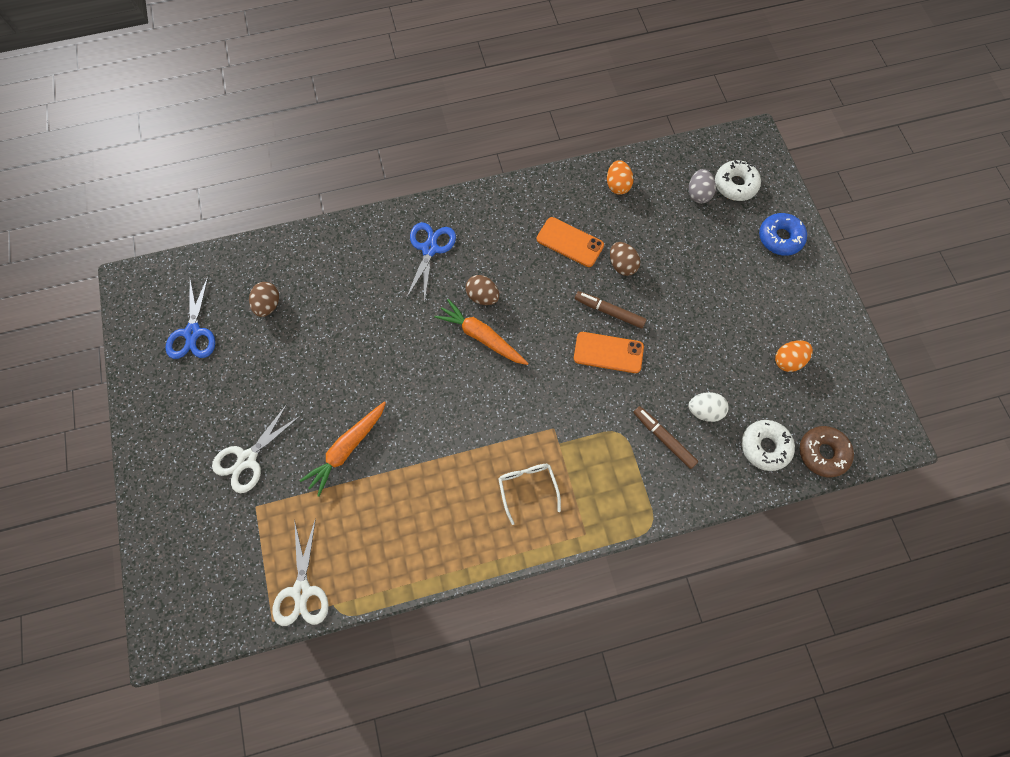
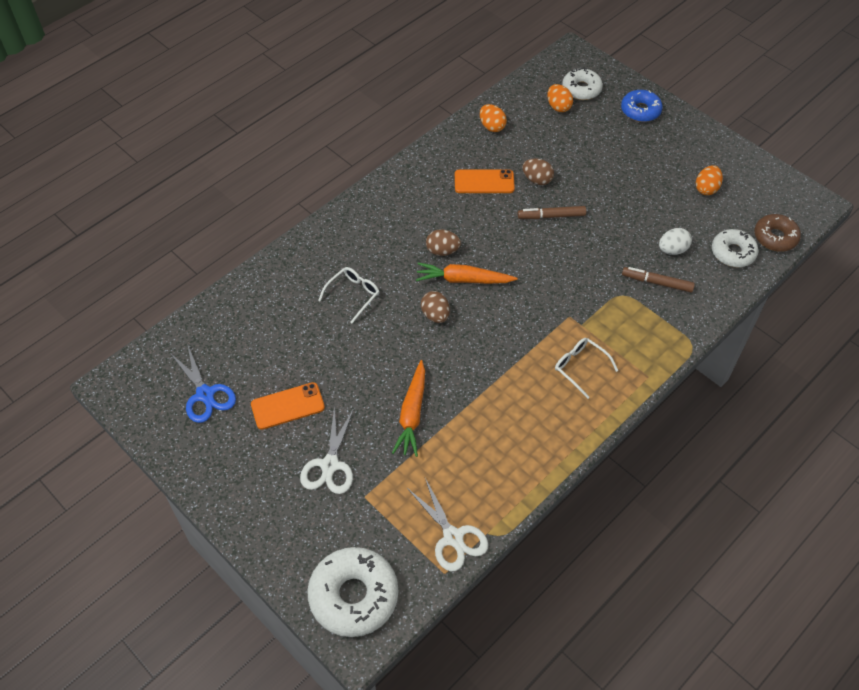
camera: 30 degrees left, 15 degrees down
brown egg [249,282,279,317] -> brown egg moved to [421,291,450,323]
blue scissors [406,222,456,304] -> none
orange phone [574,332,644,373] -> orange phone moved to [251,382,325,430]
grey egg [689,169,716,203] -> orange egg [547,84,573,112]
none -> white donut [307,547,398,637]
none -> white glasses [318,267,379,323]

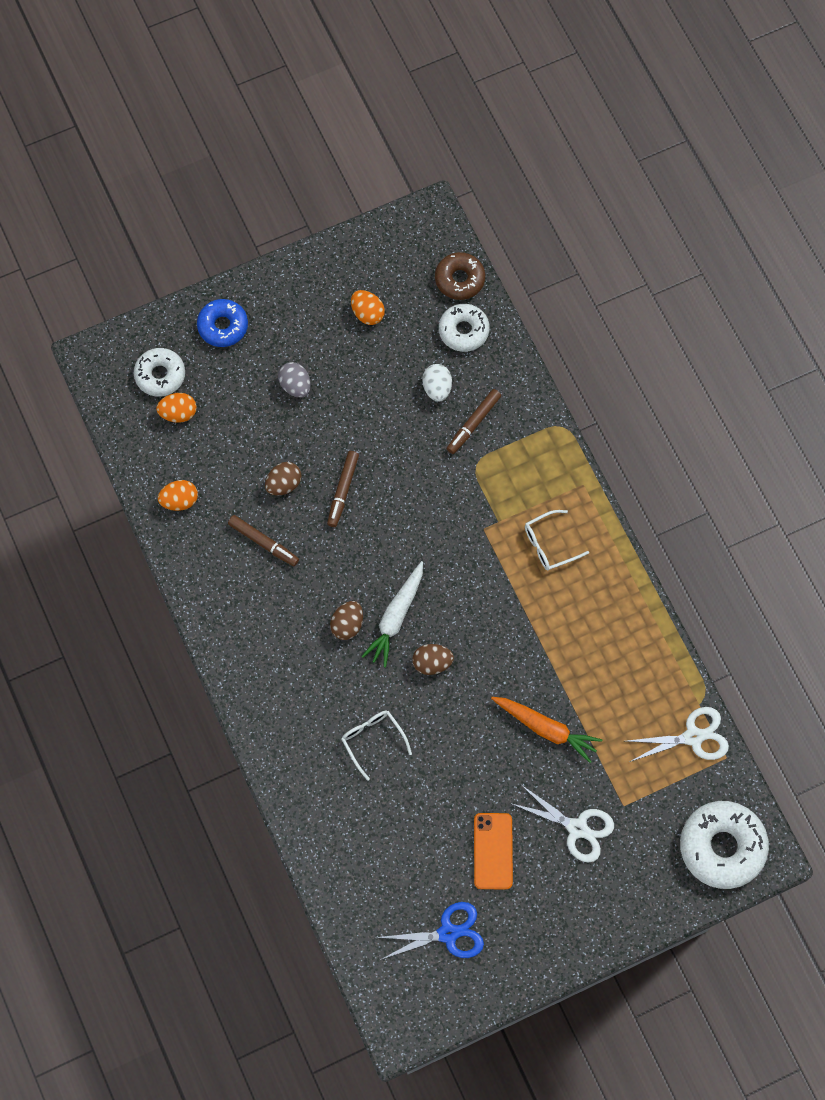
camera: 70 degrees left, 15 degrees up
orange carrot [416,263,518,284] -> white carrot [361,561,423,667]
orange phone [455,169,515,193] -> brown marker [228,515,299,566]
none -> grey egg [278,362,311,398]

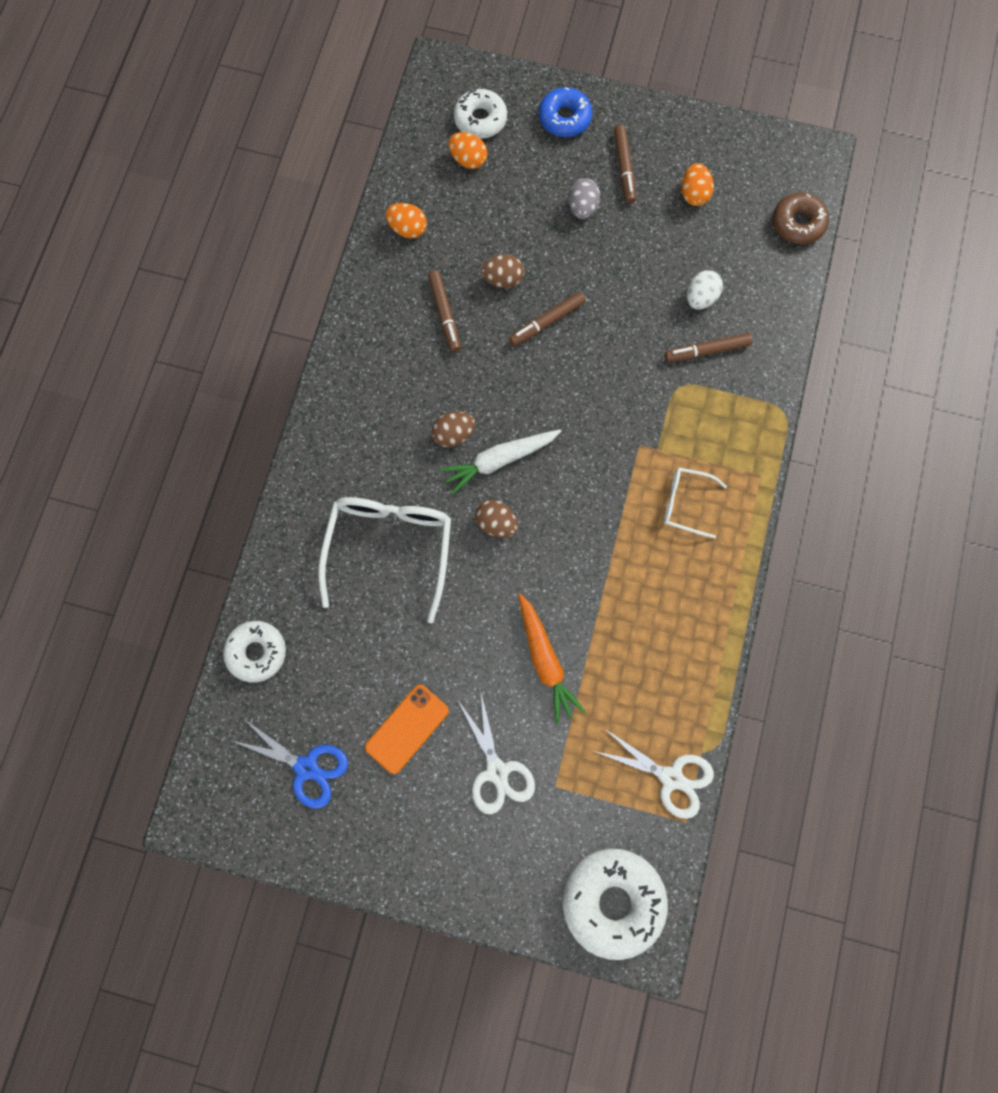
camera: 40 degrees right, 5 degrees up
white glasses [341,711,412,781] -> white glasses [318,497,451,623], size x1.93
white donut [439,304,490,352] -> white donut moved to [223,621,286,683]
none -> brown marker [614,125,636,203]

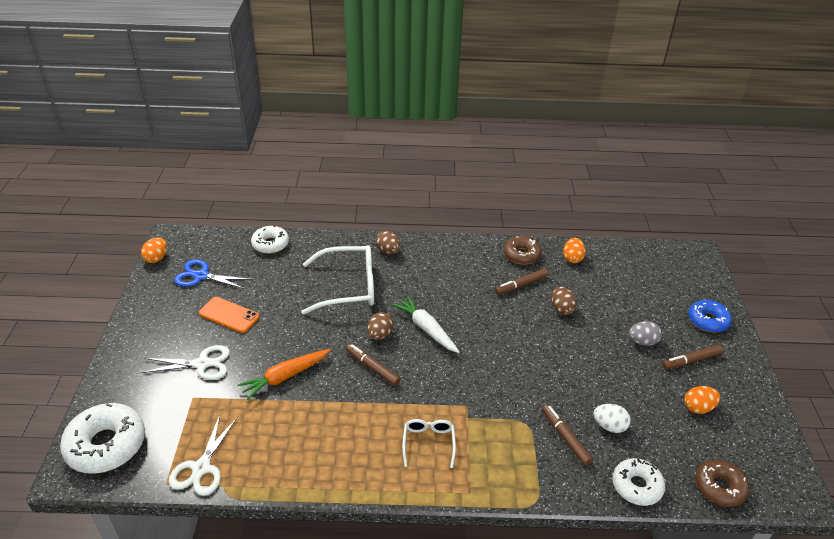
camera: 75 degrees right, 35 degrees down
blue scissors [230,718,348,809] -> blue scissors turned 90 degrees clockwise [174,259,252,289]
brown egg [432,411,475,448] -> brown egg moved to [376,231,400,254]
orange egg [448,132,487,169] -> orange egg moved to [141,237,167,263]
white donut [454,89,507,139] -> white donut moved to [613,458,665,506]
white scissors [459,694,535,815] -> white scissors turned 150 degrees counterclockwise [141,345,230,380]
brown marker [509,292,586,346] -> brown marker moved to [346,344,401,386]
none -> brown donut [504,236,541,265]

